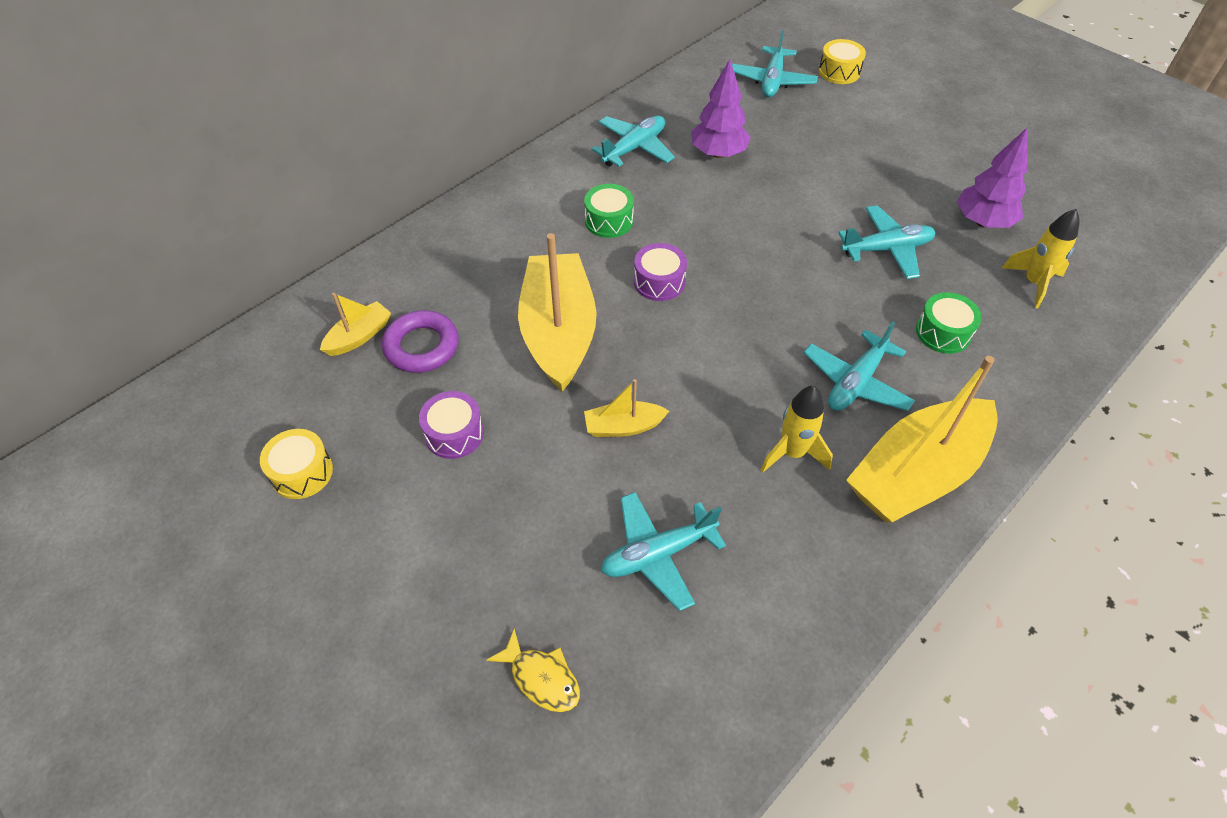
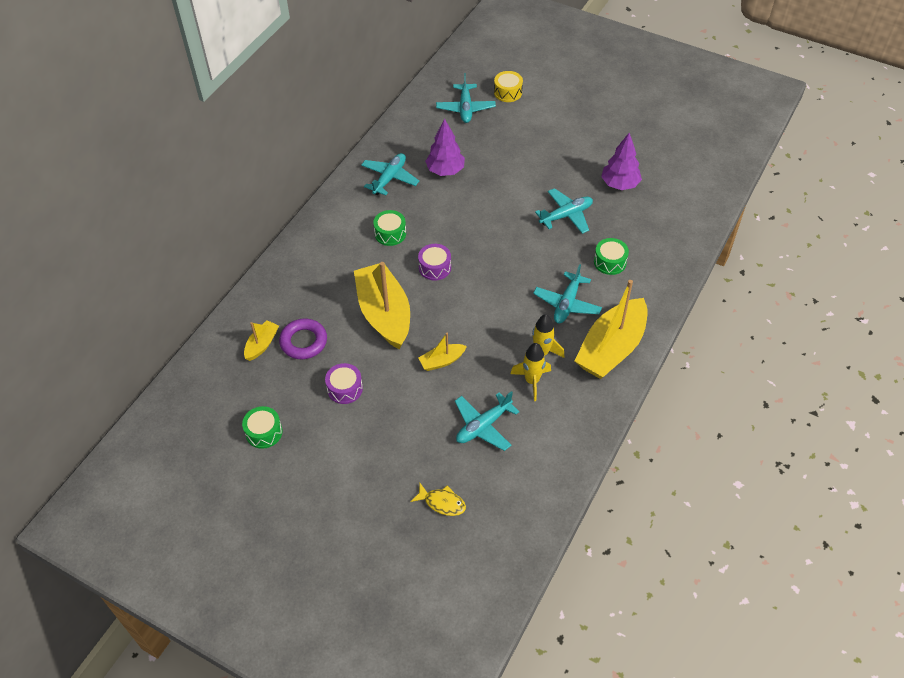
camera: 15 degrees left, 0 degrees up
yellow drum [260,429,333,499] -> green drum [242,406,282,449]
yellow rocket [1002,209,1080,308] -> yellow rocket moved to [510,343,551,401]

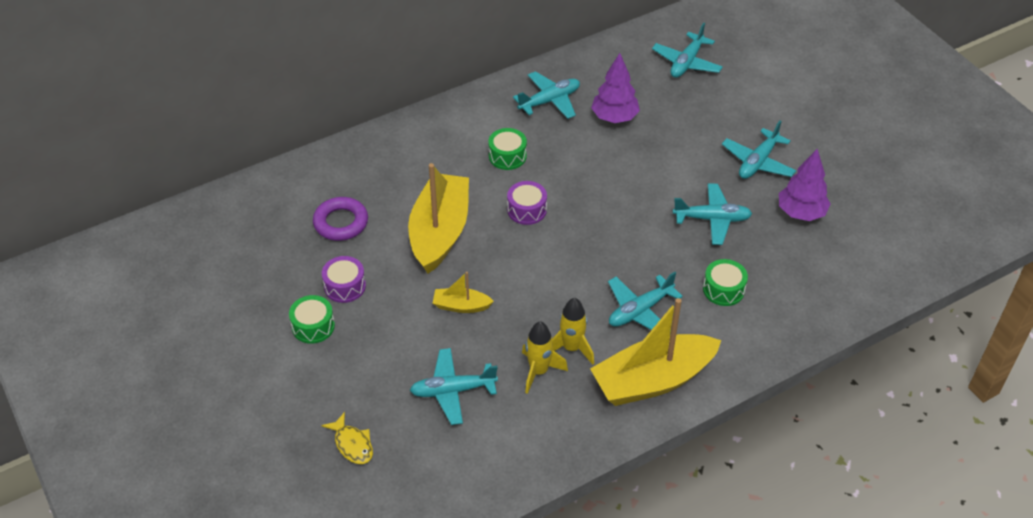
camera: 30 degrees right, 5 degrees down
green drum [242,406,282,449] -> green drum moved to [289,295,335,344]
yellow boat [244,320,279,361] -> none
yellow drum [494,71,523,102] -> none
none -> turquoise plane [722,120,796,179]

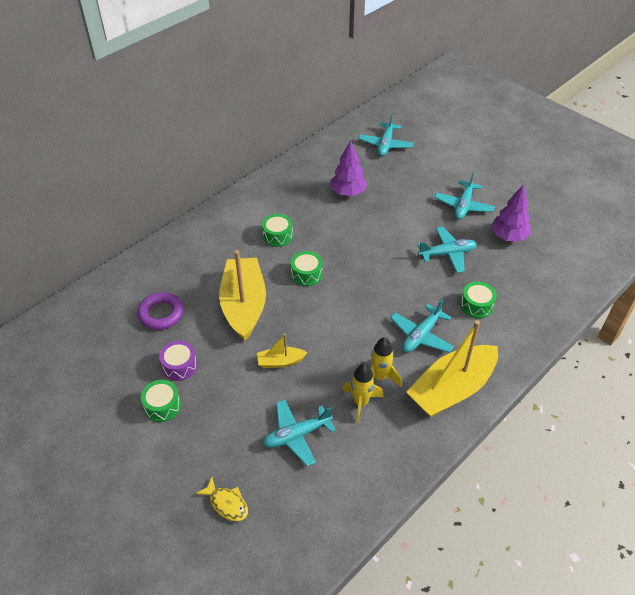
camera: 15 degrees left, 0 degrees up
purple drum [507,181,547,225] -> green drum [291,251,322,286]
turquoise plane [513,71,580,119] -> none

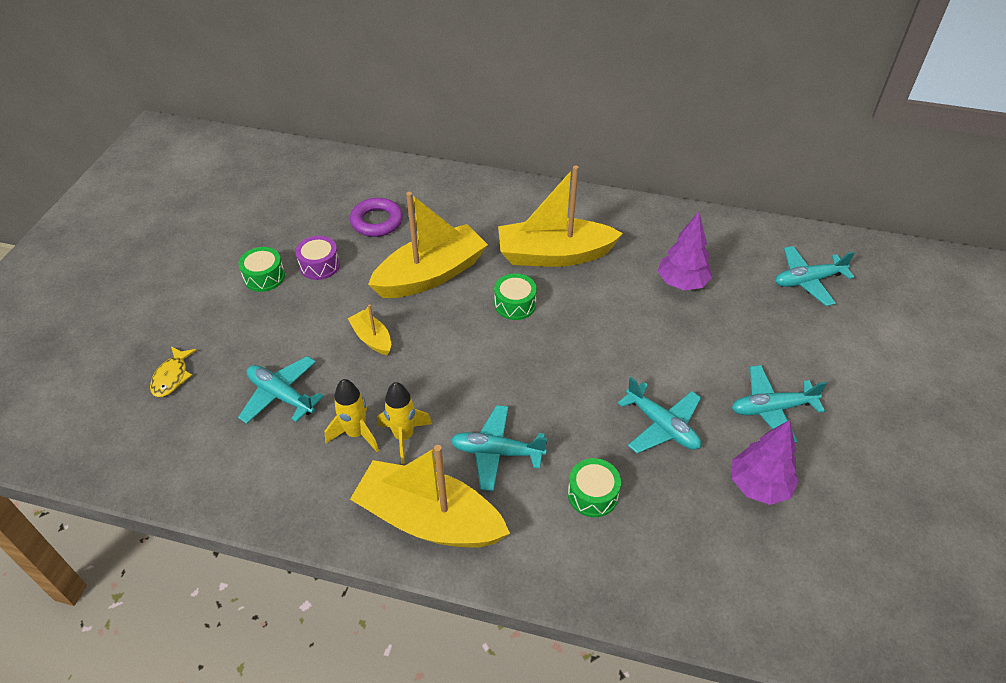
camera: 60 degrees right, 0 degrees up
green drum [262,214,293,247] -> yellow boat [498,165,623,267]

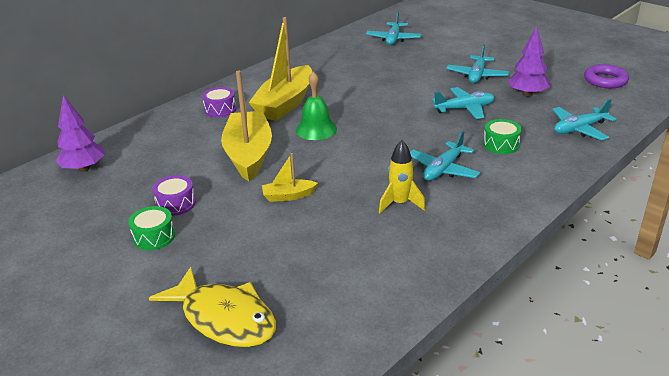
camera: 60 degrees left, 15 degrees down
yellow fish [150,346,196,397] -> yellow fish [149,267,276,347], size x2.03
turquoise plane [238,356,324,424] -> turquoise plane moved to [552,99,616,140]
yellow rocket [325,379,379,452] -> none
purple ring [350,198,403,237] -> purple ring moved to [584,64,629,88]
yellow boat [350,445,510,548] -> none
green drum [494,273,537,320] -> green bell [296,72,337,140]
purple tree [658,212,712,290] -> purple tree moved to [55,95,105,172]
none -> purple drum [202,87,236,118]

